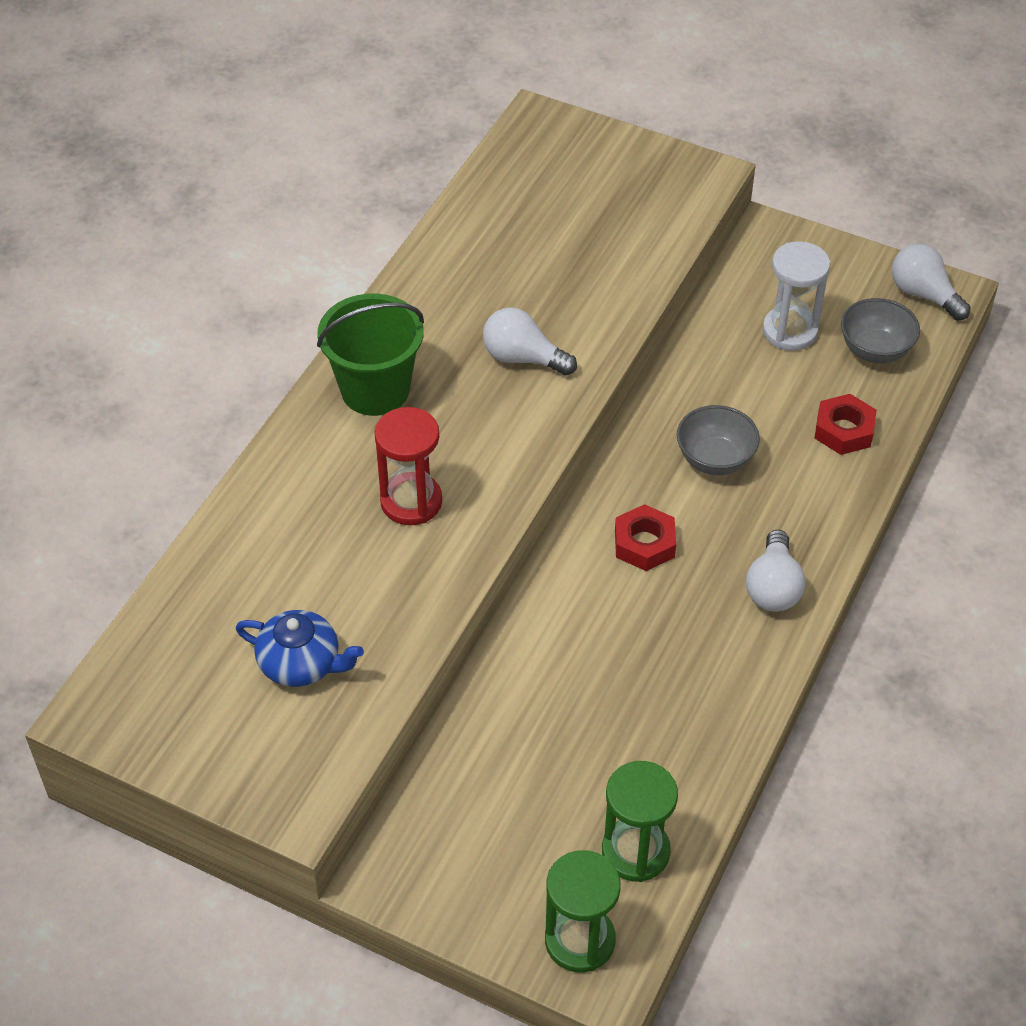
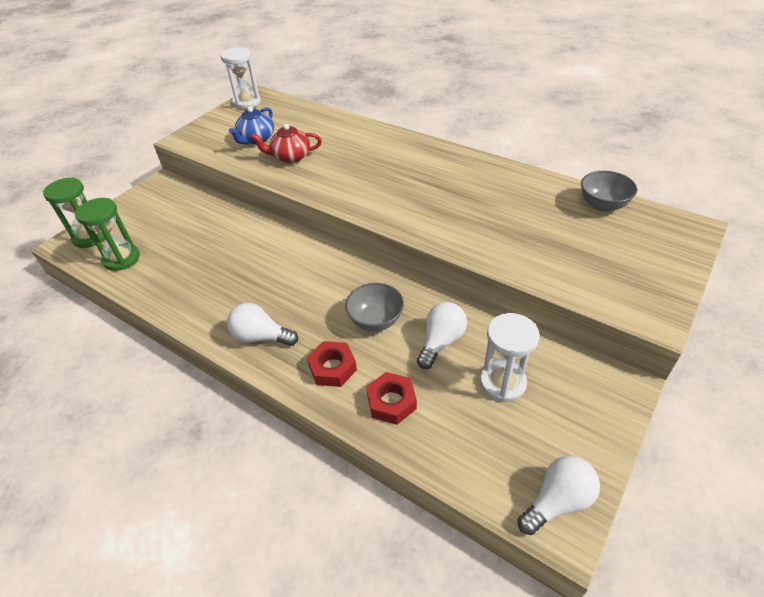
camera: 100 degrees right, 5 degrees down
green bucket [317,294,424,416] -> none
red hourglass [374,407,442,525] -> none
white light bulb [483,307,577,376] -> white light bulb moved to [417,302,467,369]
red nut [615,504,676,571] -> red nut moved to [307,341,357,387]
grey bowl [841,298,920,363] -> grey bowl moved to [581,171,637,212]
none -> white hourglass [221,47,261,109]
none -> red teapot [251,124,322,163]

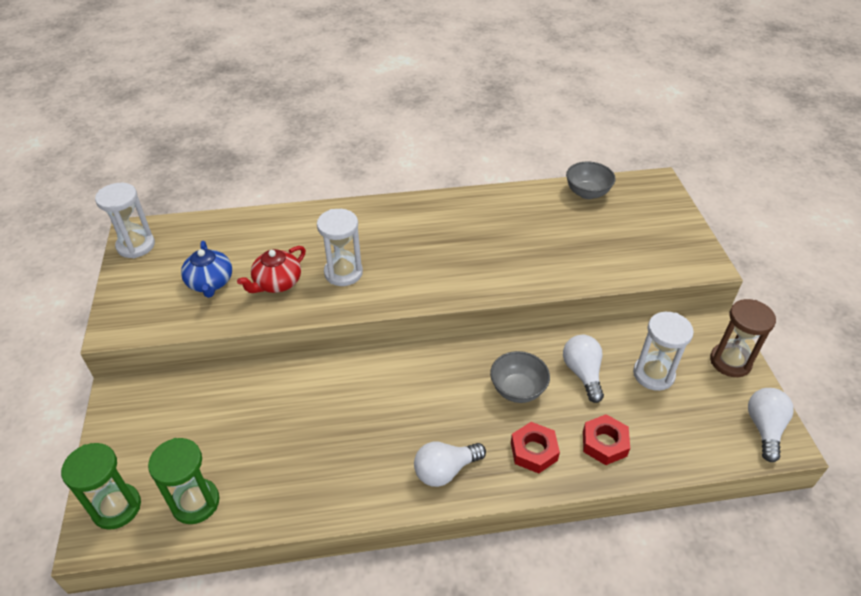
camera: 45 degrees left, 0 degrees up
none -> white hourglass [317,209,363,286]
none -> brown hourglass [710,299,776,377]

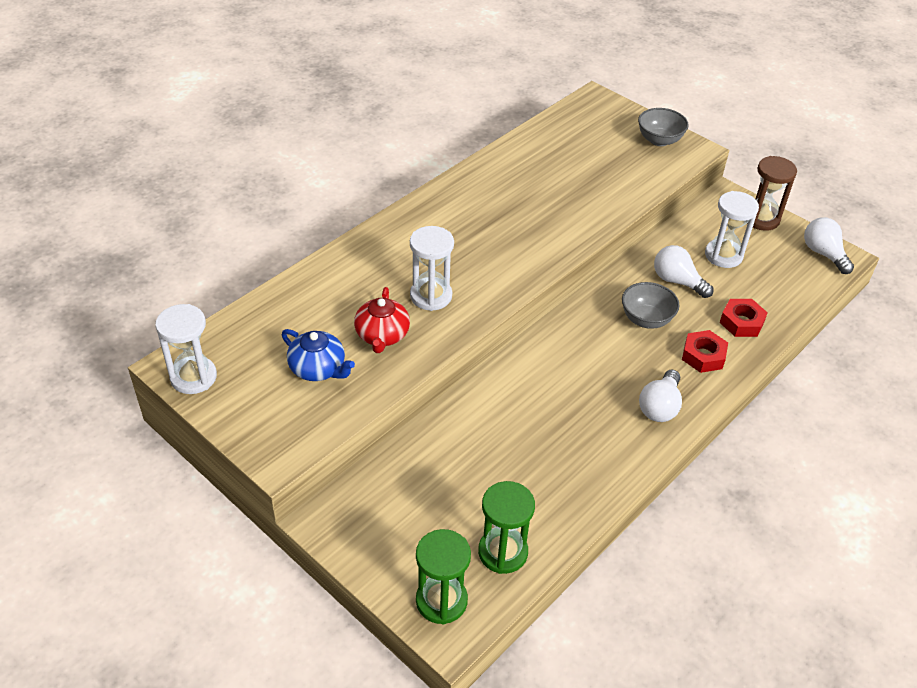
camera: 40 degrees left, 0 degrees up
grey bowl [566,162,616,199] -> grey bowl moved to [638,108,689,146]

